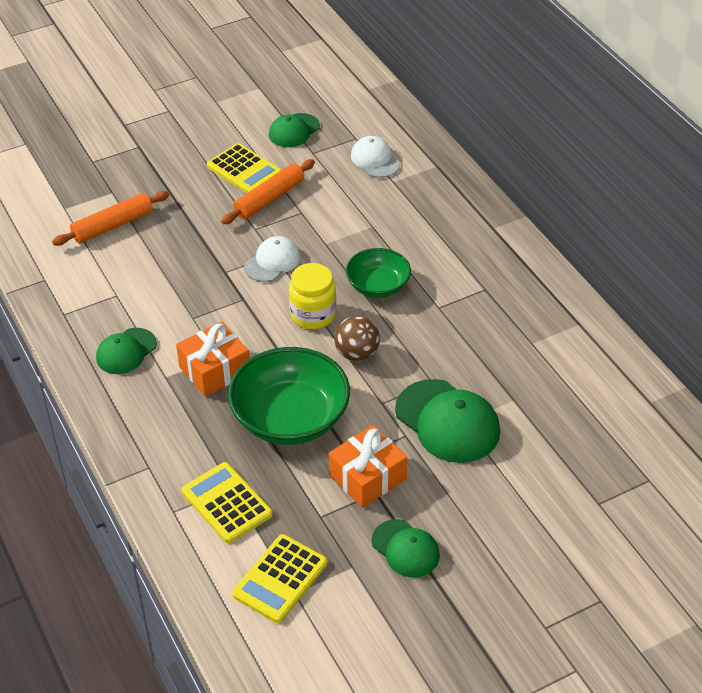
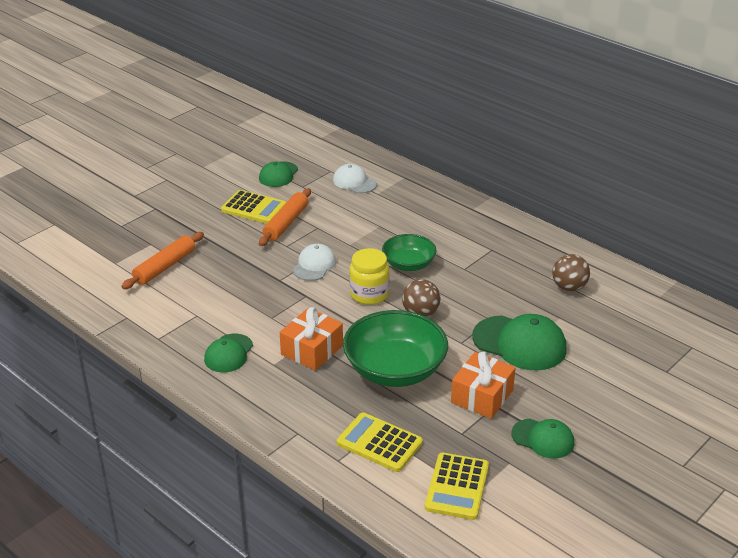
camera: 20 degrees left, 10 degrees down
none -> brown ball [552,254,590,291]

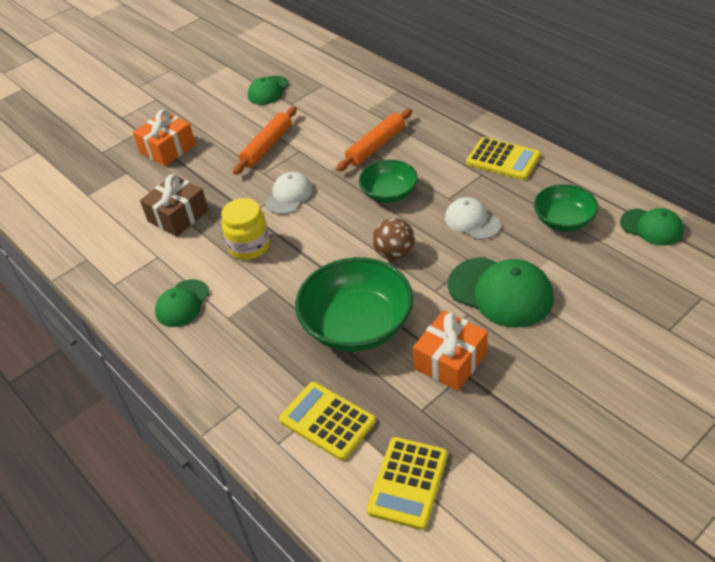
camera: 10 degrees right, 10 degrees up
orange rolling pin [121,232,204,289] -> orange rolling pin moved to [336,109,412,171]
yellow calculator [221,190,287,224] -> yellow calculator moved to [466,137,541,180]
orange gift [280,307,343,371] -> orange gift moved to [133,109,196,166]
white cap [333,164,377,193] -> white cap moved to [445,197,501,240]
yellow jar [349,248,390,305] -> yellow jar moved to [221,198,270,260]
green cap [511,419,574,459] -> green cap moved to [620,208,684,246]
brown ball [552,254,590,291] -> green bowl [534,184,598,231]
none -> brown gift [140,174,209,237]

